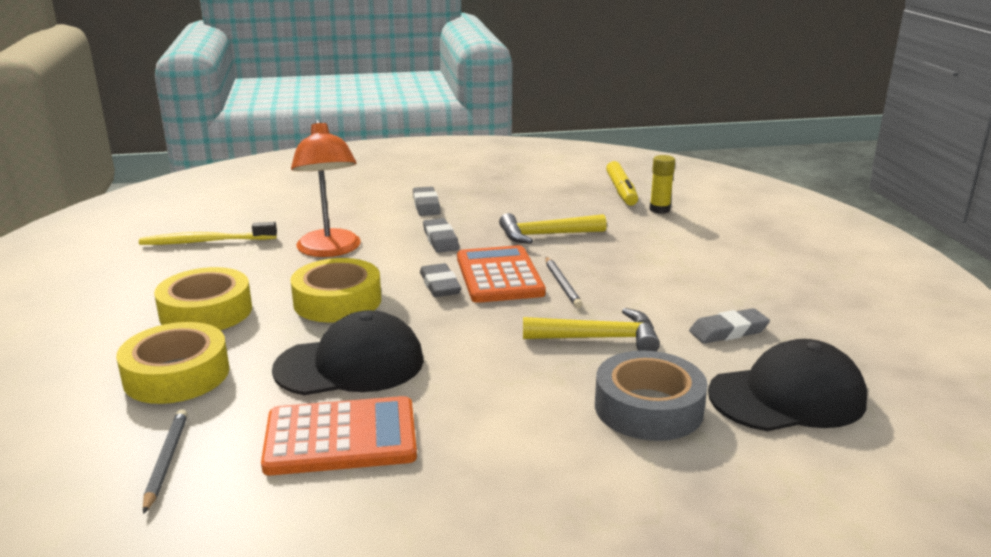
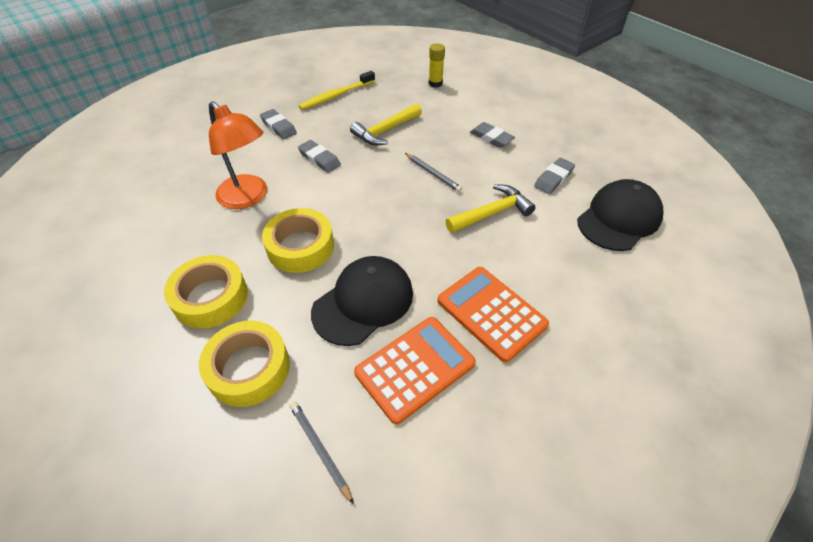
camera: 30 degrees left, 25 degrees up
yellow toothbrush [139,222,277,245] -> yellow toothbrush moved to [298,71,375,110]
grey eraser [420,263,461,297] -> grey eraser moved to [470,122,515,148]
orange calculator [457,245,546,303] -> orange calculator moved to [437,267,549,363]
grey tape [595,351,708,441] -> none
yellow marker [606,161,638,206] -> none

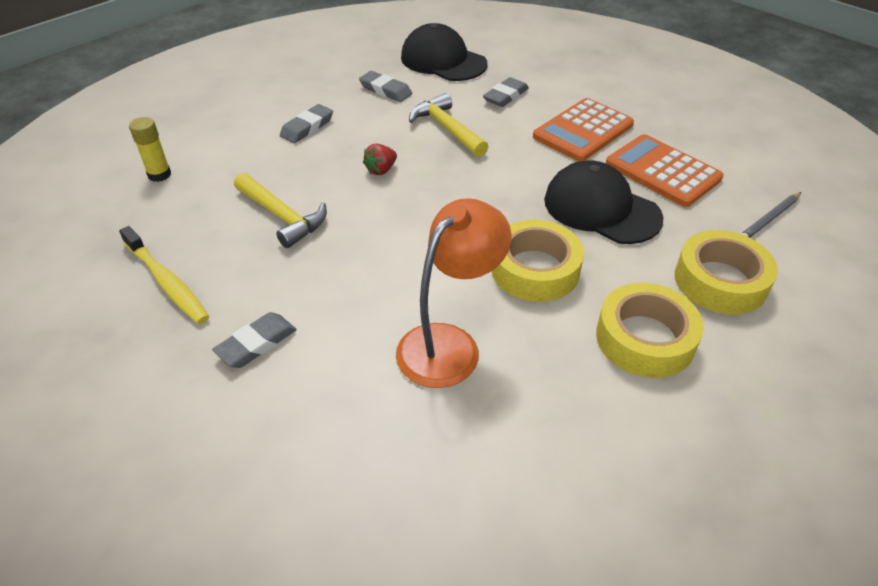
camera: 95 degrees left, 5 degrees down
grey eraser [298,140,341,173] -> grey eraser moved to [483,77,529,107]
grey pencil [405,153,462,192] -> red strawberry [363,144,397,175]

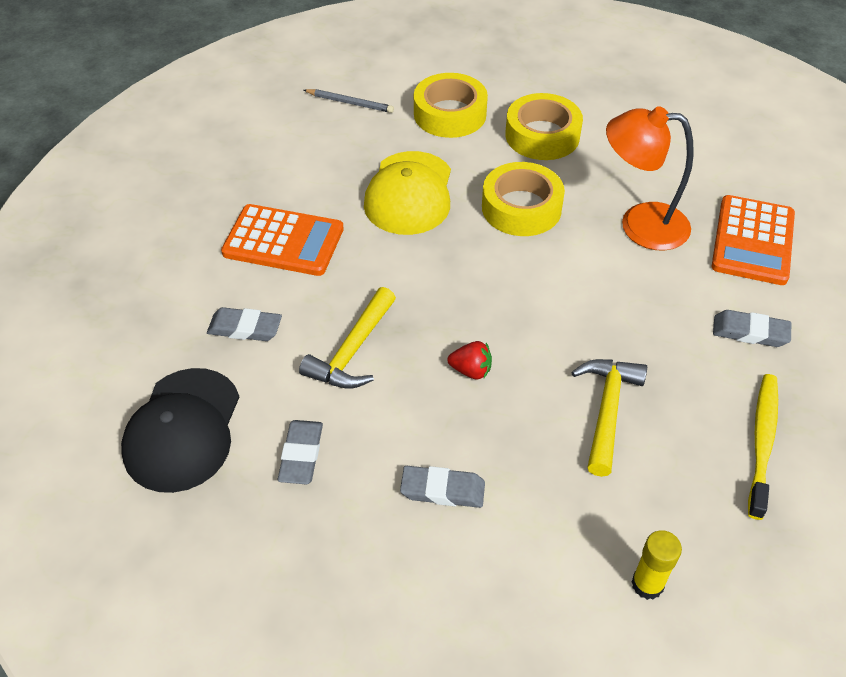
camera: 120 degrees left, 5 degrees up
black cap [544,160,664,244] -> yellow cap [364,151,451,235]
orange calculator [606,134,724,207] -> orange calculator moved to [712,195,795,285]

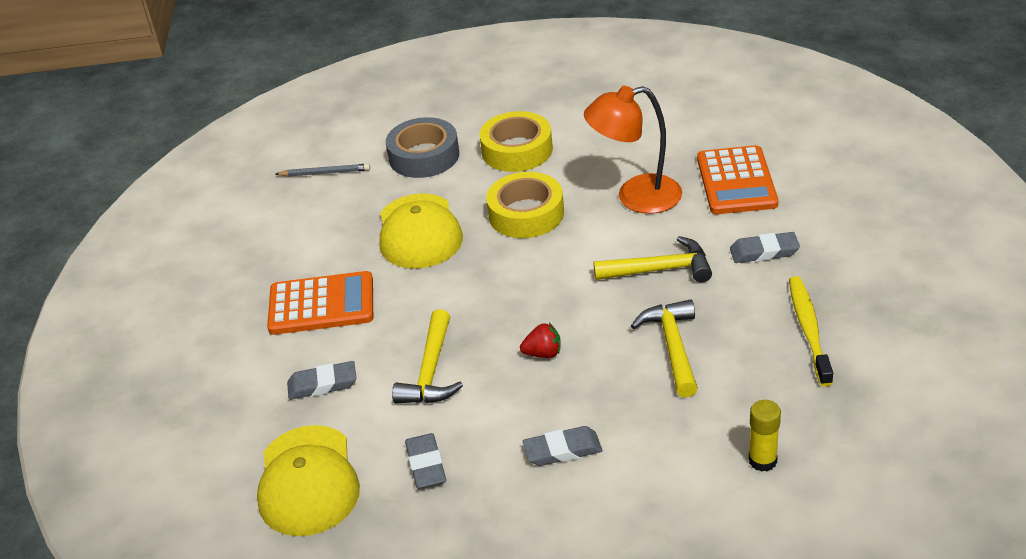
camera: 15 degrees left, 10 degrees down
black cap [121,368,239,493] -> yellow cap [257,425,360,536]
yellow tape [414,73,488,138] -> grey tape [386,117,459,178]
none -> yellow hammer [593,236,712,282]

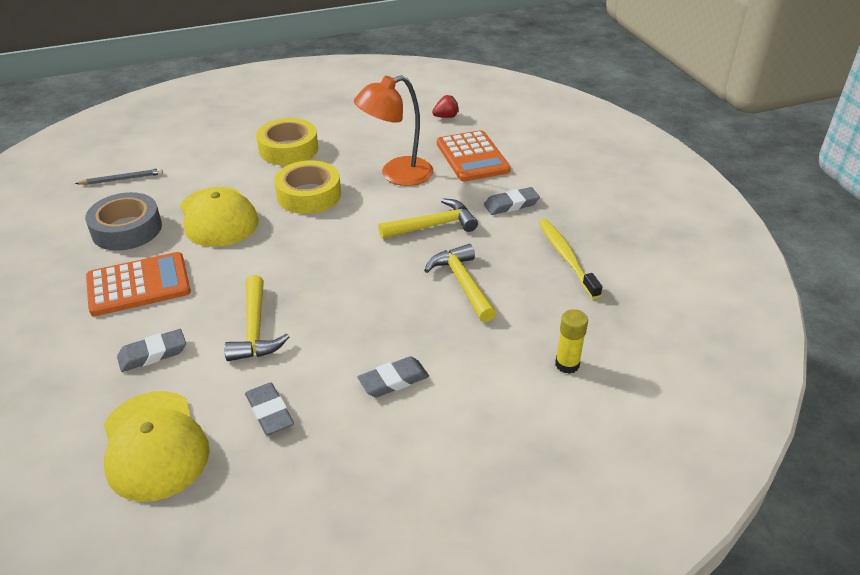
camera: 20 degrees left, 0 degrees up
grey tape [386,117,459,178] -> grey tape moved to [85,192,162,251]
red strawberry [520,323,561,358] -> red strawberry moved to [432,95,459,118]

